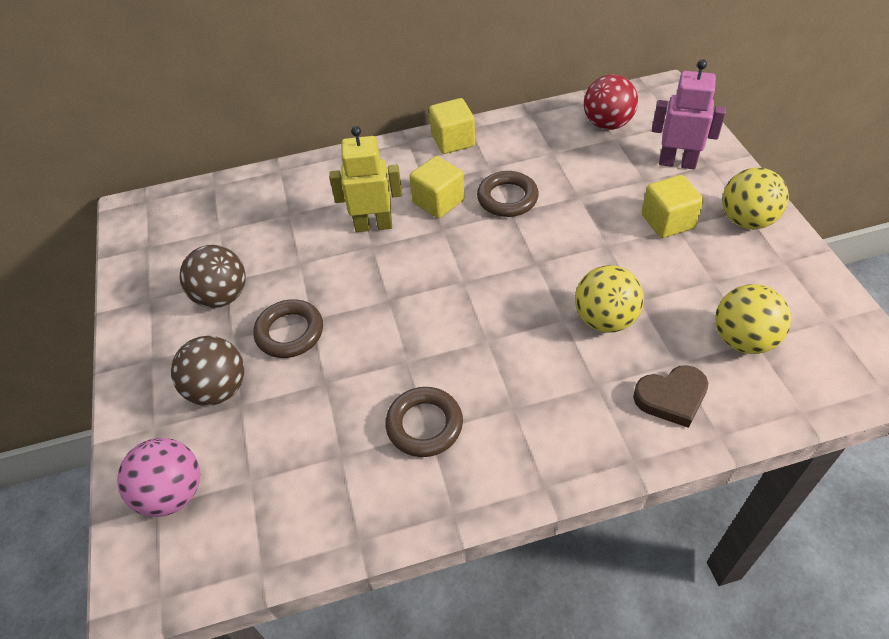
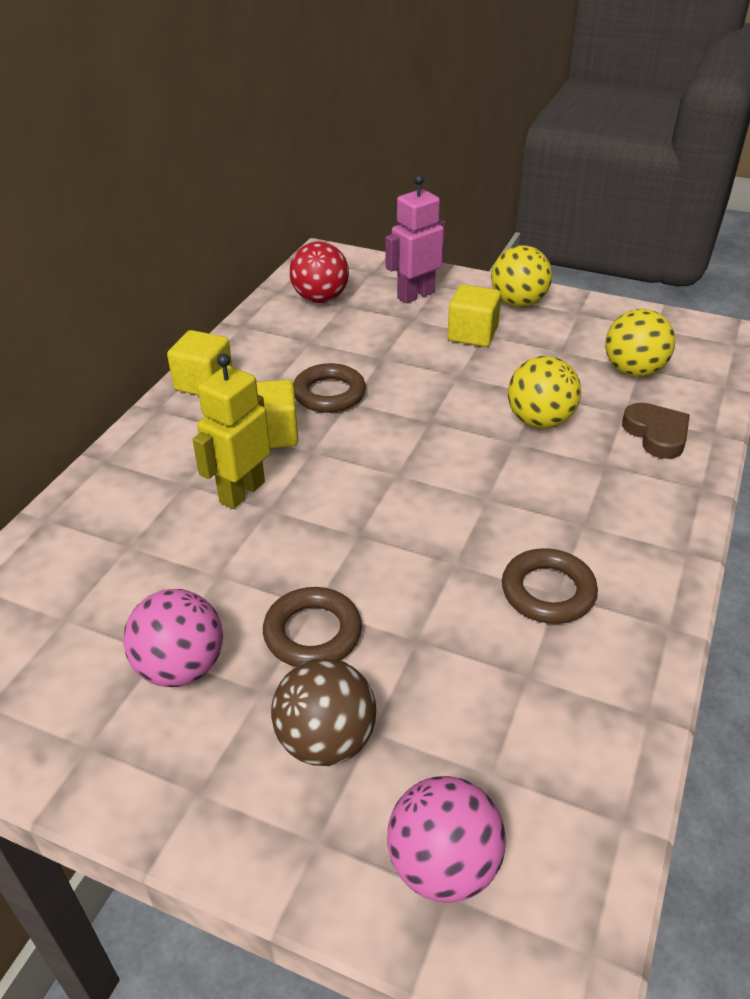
camera: 55 degrees left, 10 degrees down
brown ball [179,245,246,308] -> pink ball [123,589,223,687]
brown heart [633,365,708,428] -> brown heart turned 45 degrees counterclockwise [622,403,690,459]

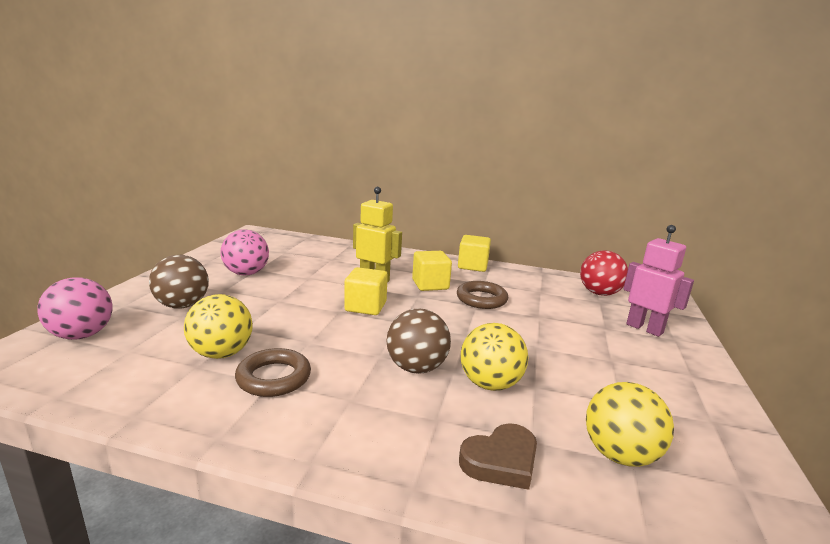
camera: 80 degrees right, 20 degrees down
brown ring [263,587,362,667] -> none
yellow cube [447,284,501,347] -> yellow cube moved to [344,267,388,315]
yellow ball [491,245,552,307] -> yellow ball moved to [184,294,253,359]
none -> brown ball [386,308,451,374]

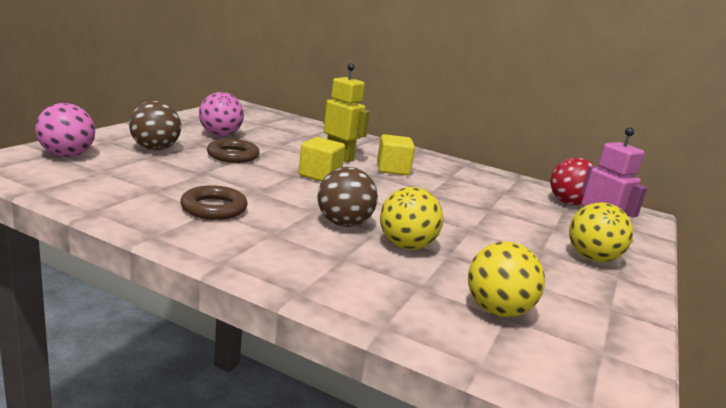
camera: 10 degrees right, 0 degrees up
yellow ball [184,294,253,359] -> yellow ball moved to [569,202,633,262]
brown ring [457,281,508,309] -> brown ring moved to [207,139,260,163]
yellow cube [458,235,491,272] -> none
brown heart [459,423,537,490] -> none

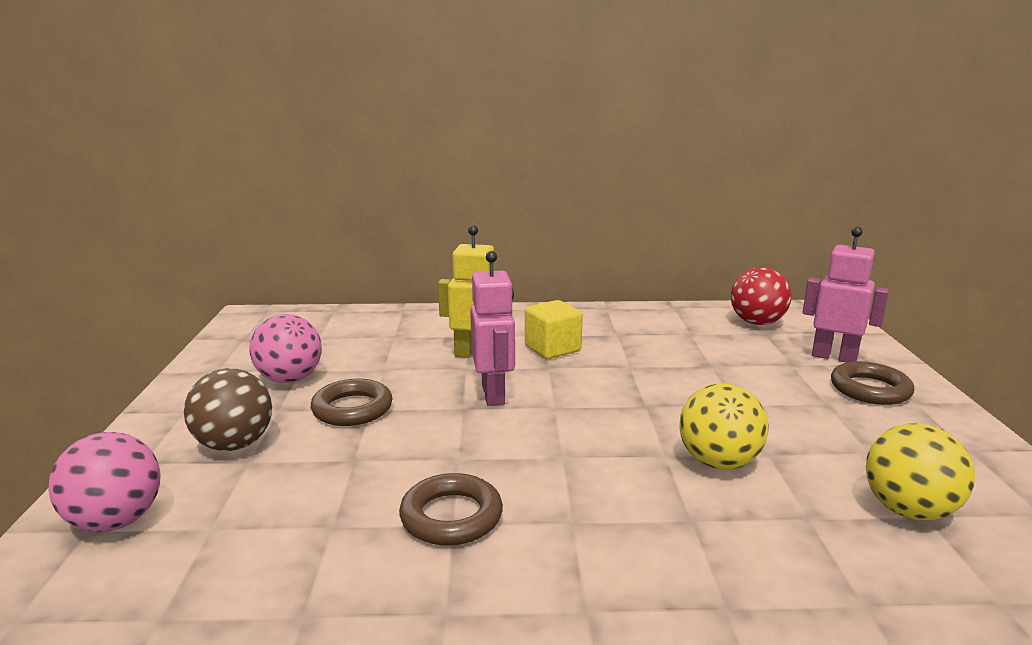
camera: 25 degrees left, 0 degrees up
yellow cube [299,137,345,182] -> pink robot [470,251,515,406]
brown ball [317,167,378,227] -> none
yellow ball [569,202,633,262] -> brown ring [831,361,914,405]

